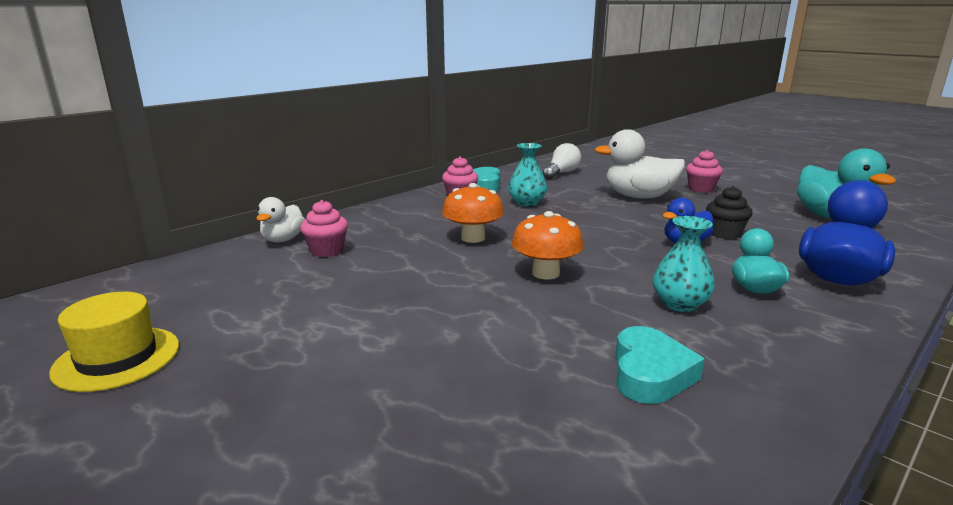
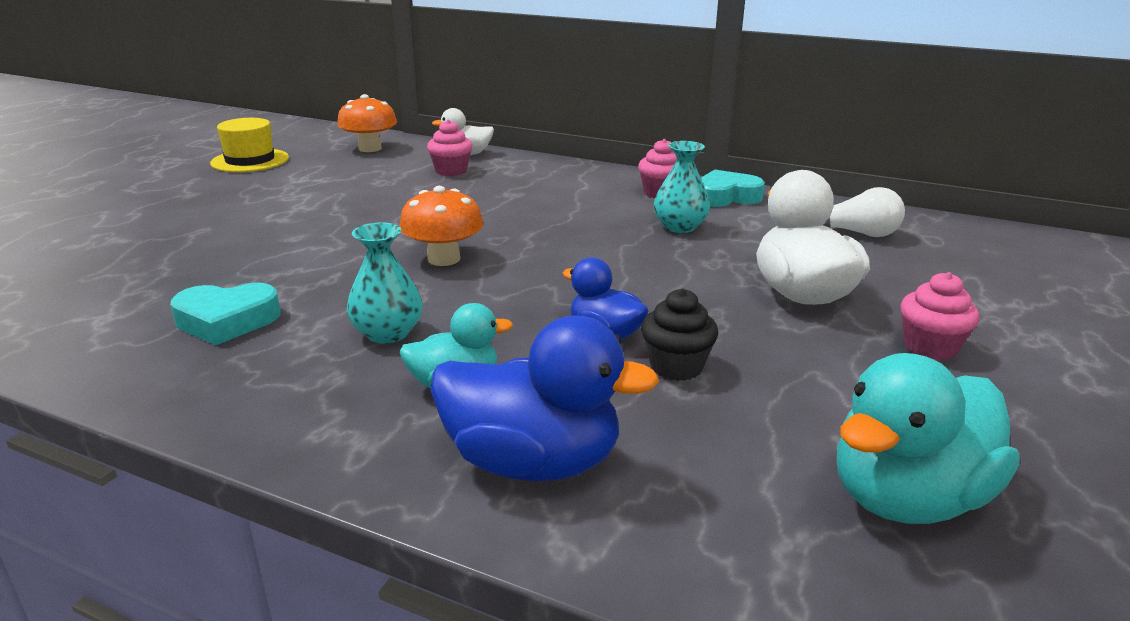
camera: 70 degrees right, 5 degrees up
orange mushroom [442,183,504,243] -> orange mushroom moved to [337,94,397,152]

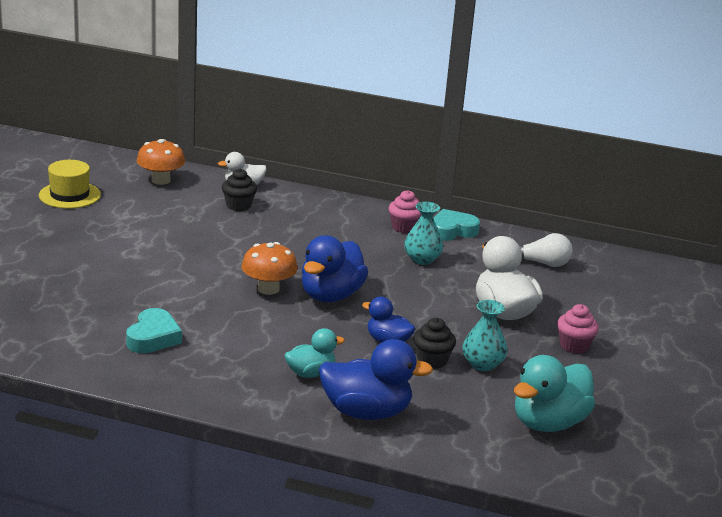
camera: 10 degrees left, 0 degrees up
turquoise heart [170,282,281,345] -> turquoise heart turned 60 degrees counterclockwise [126,308,182,353]
turquoise vase [347,222,423,344] -> turquoise vase moved to [463,300,507,371]
pink cupcake [427,120,473,176] -> black cupcake [222,169,257,211]
none -> blue duck [301,235,368,302]

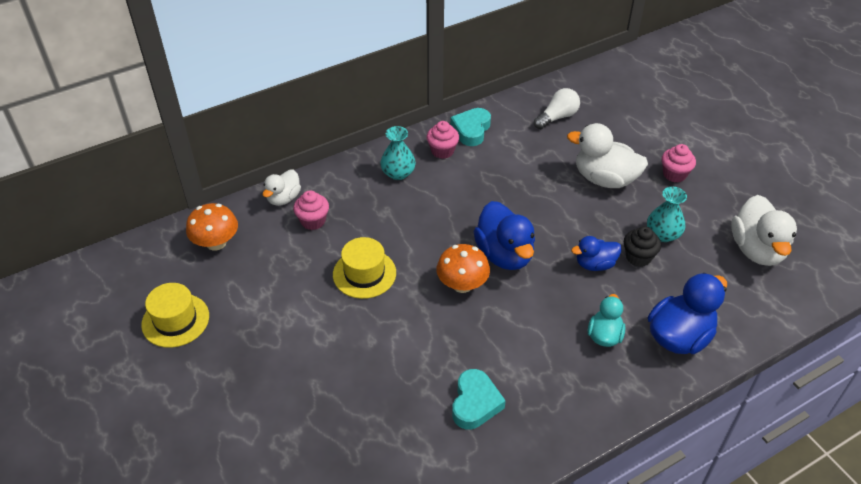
camera: 45 degrees left, 20 degrees up
turquoise heart [126,308,182,353] -> turquoise heart turned 45 degrees clockwise [452,369,506,429]
black cupcake [222,169,257,211] -> pink cupcake [293,190,329,230]
turquoise vase [404,202,443,265] -> turquoise vase moved to [380,126,416,180]
turquoise duck [514,355,595,432] -> white duck [731,195,797,266]
none -> yellow hat [333,237,396,299]

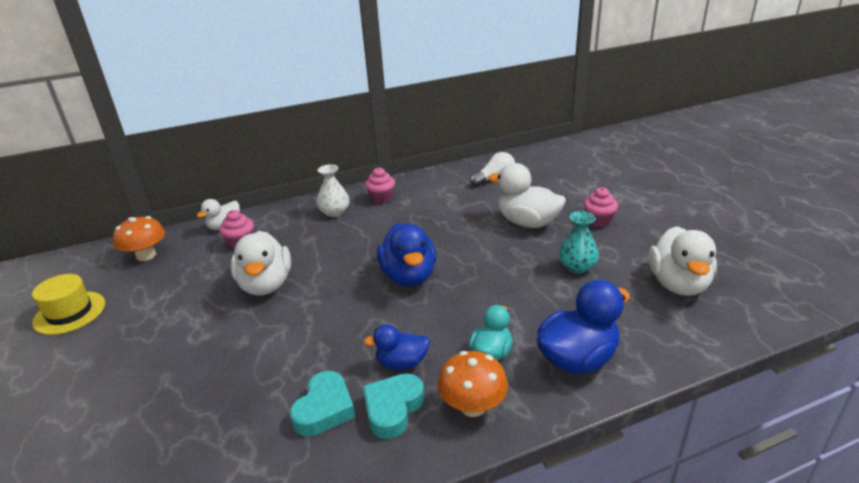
camera: 10 degrees right, 15 degrees down
yellow hat [333,237,396,299] -> white duck [231,231,291,296]
turquoise vase [380,126,416,180] -> white vase [317,164,349,217]
orange mushroom [437,244,490,293] -> orange mushroom moved to [438,351,508,417]
turquoise heart [450,108,491,146] -> turquoise heart moved to [363,374,424,439]
blue duck [571,236,622,271] -> blue duck moved to [364,324,430,370]
black cupcake [624,226,661,267] -> none

